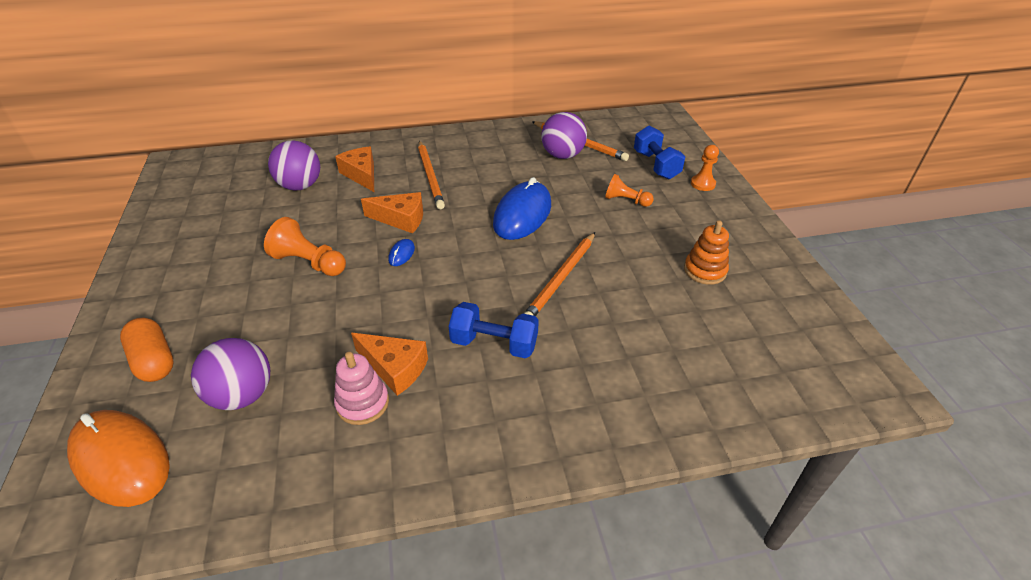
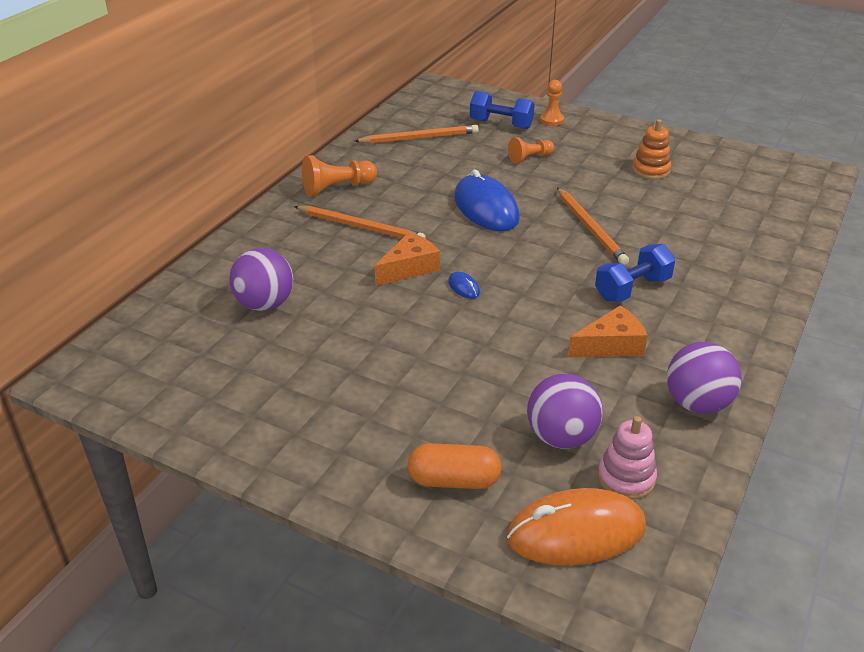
camera: 50 degrees left, 5 degrees down
orange pawn [264,217,346,276] -> orange pawn moved to [302,155,377,197]
pink stacking toy [334,352,389,425] -> pink stacking toy moved to [598,416,657,500]
orange cheese [335,146,374,192] -> none
purple ball [541,112,587,159] -> purple ball moved to [667,342,742,414]

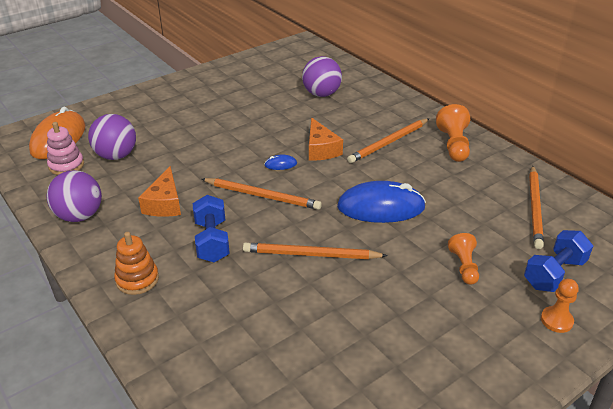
camera: 115 degrees right, 0 degrees up
orange capsule [408,443,502,489] -> none
orange stacking toy [632,119,671,180] -> orange stacking toy moved to [114,232,159,295]
none -> orange pencil [202,178,322,210]

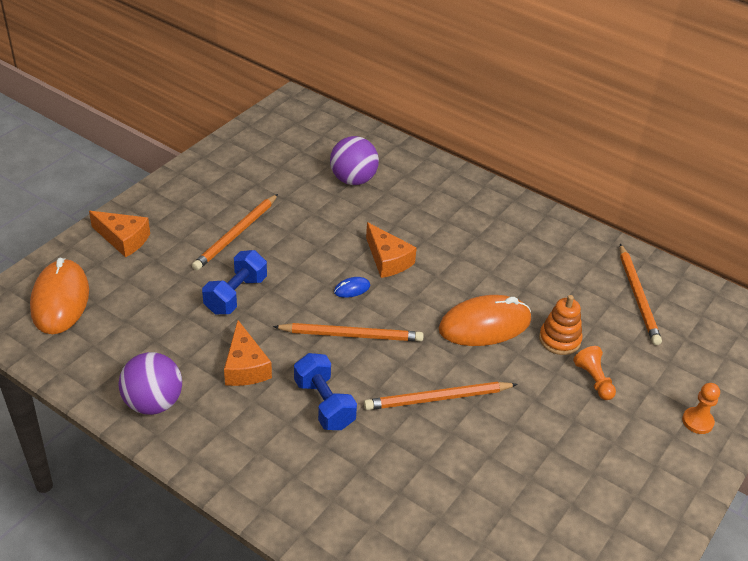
camera: 20 degrees left, 5 degrees up
pink stacking toy [47,122,84,175] -> none
purple ball [88,114,136,160] -> none
orange stacking toy [114,232,159,295] -> orange stacking toy moved to [539,295,583,355]
blue mouse [337,181,426,223] -> orange mouse [439,295,531,346]
orange pencil [347,119,429,163] -> orange pencil moved to [192,194,278,270]
orange pawn [436,104,470,162] -> none
blue dumbbell [524,230,593,292] -> blue dumbbell moved to [202,250,267,314]
none -> orange cheese [89,211,150,257]

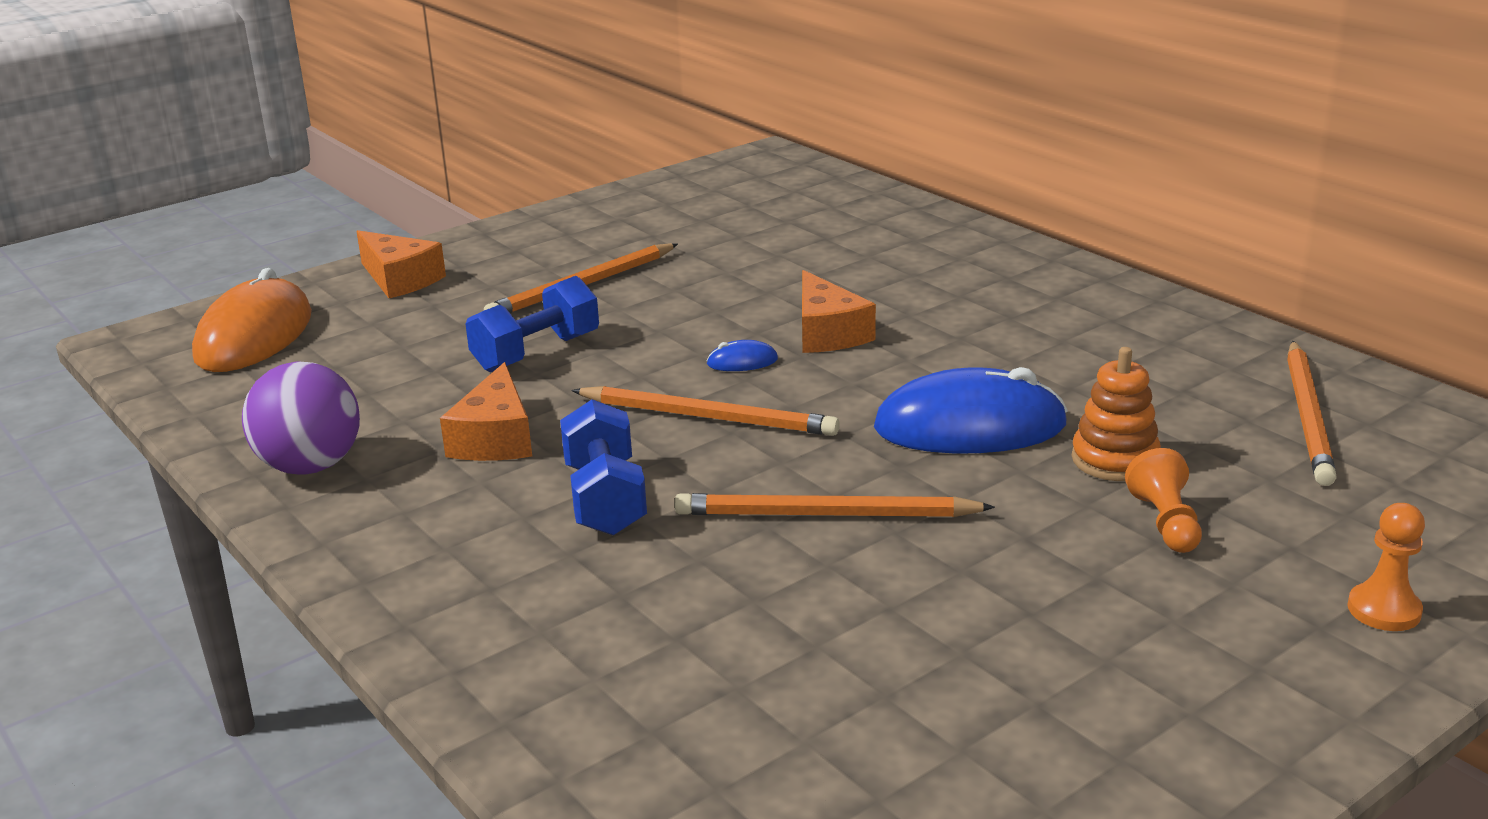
camera: 20 degrees right, 15 degrees down
purple ball [330,136,379,185] -> none
orange mouse [439,295,531,346] -> blue mouse [874,367,1068,453]

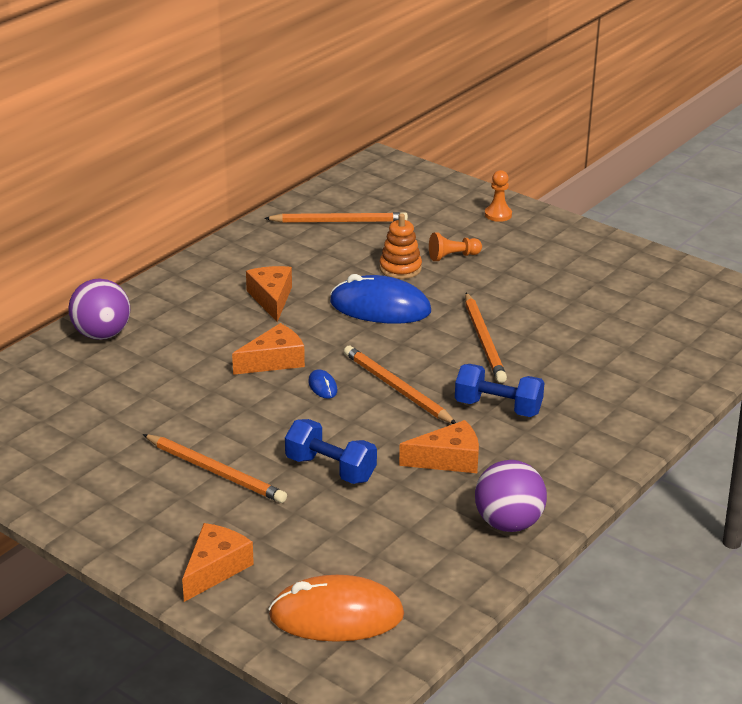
camera: 105 degrees left, 5 degrees up
blue dumbbell [560,399,647,536] -> blue dumbbell turned 45 degrees clockwise [455,364,545,417]
orange pencil [571,386,840,436] -> orange pencil turned 45 degrees counterclockwise [344,346,456,424]
blue mouse [874,367,1068,453] -> blue mouse turned 60 degrees counterclockwise [330,274,431,324]
none -> purple ball [68,279,130,340]
none -> orange cheese [246,266,292,322]

